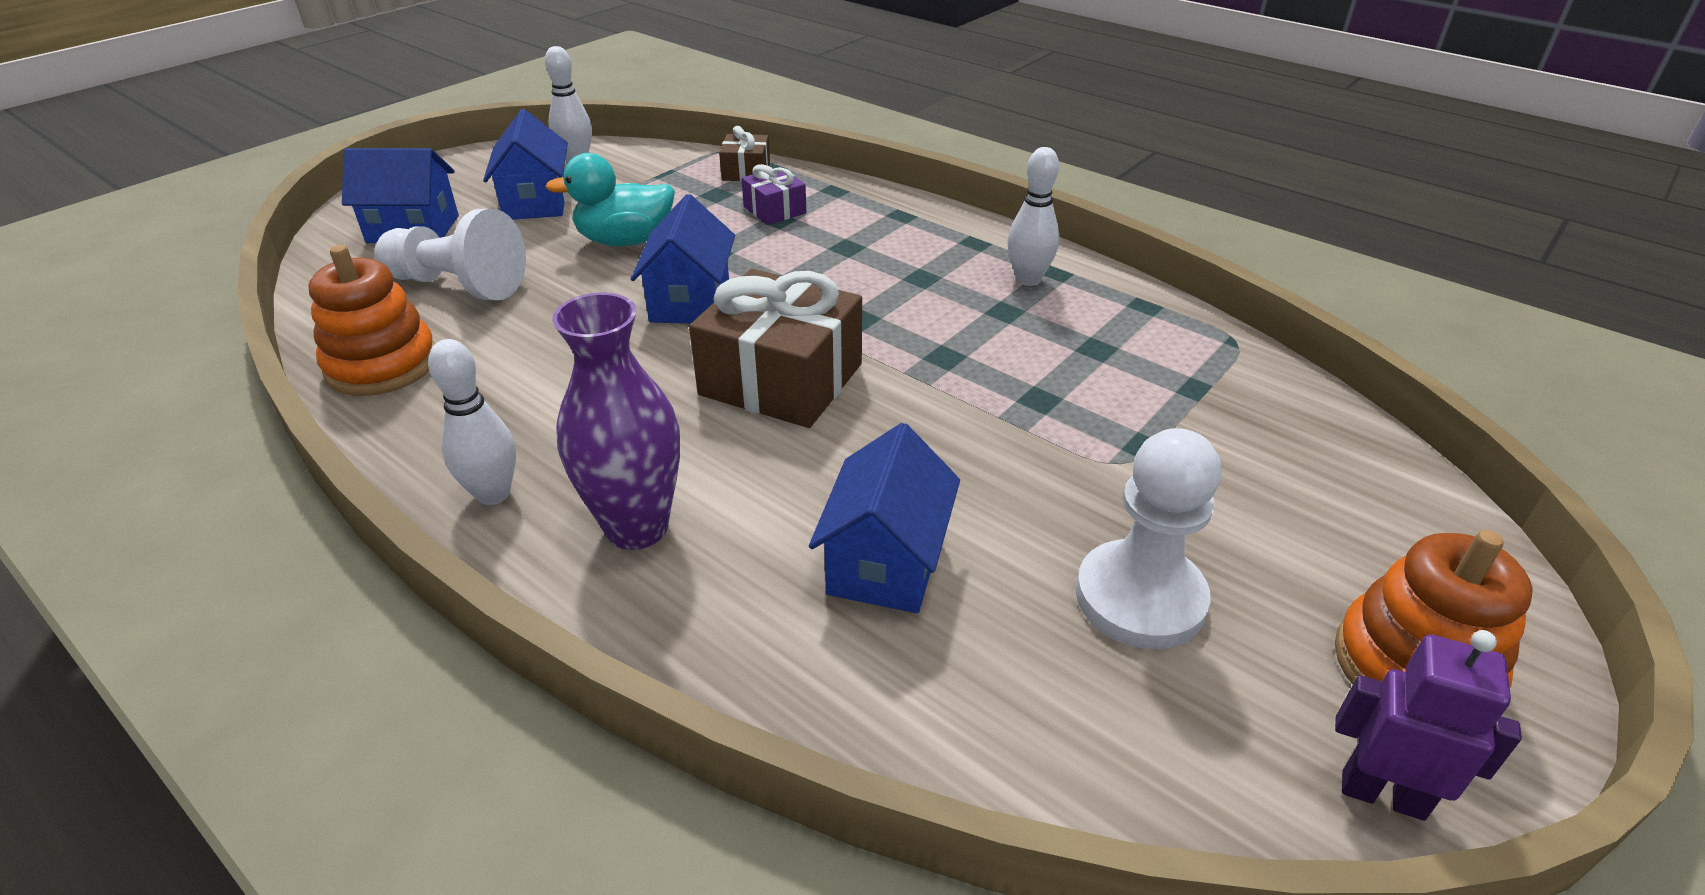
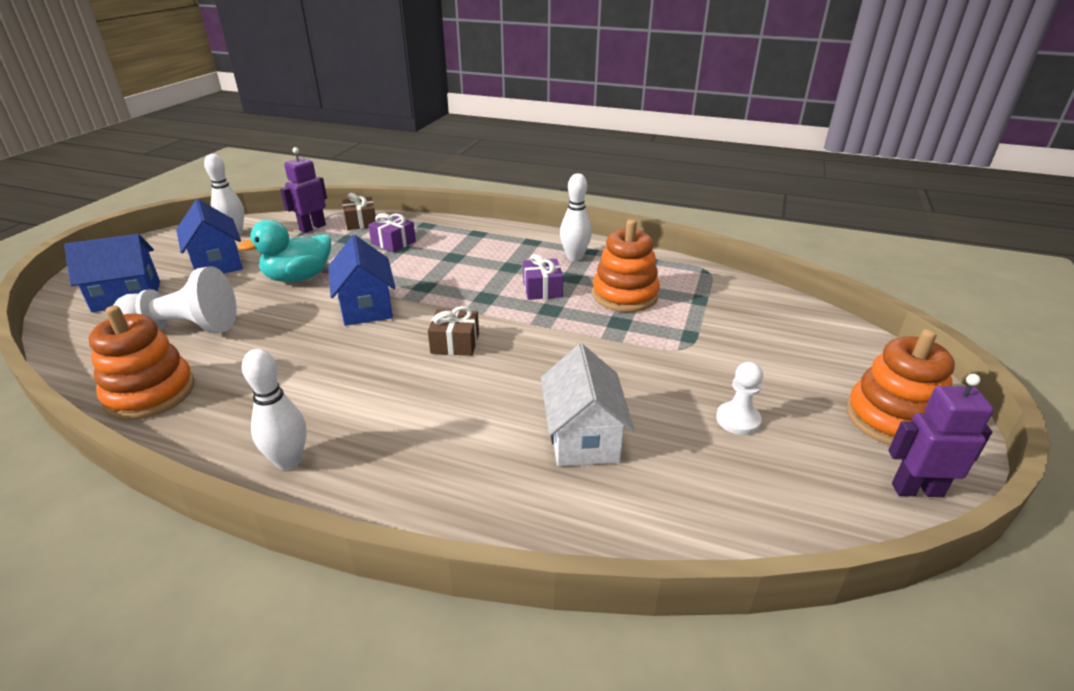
camera: 20 degrees left, 5 degrees down
purple vase [552,292,680,550] -> none
brown gift [689,269,862,428] -> brown gift [428,306,479,356], size x0.50
blue house [809,423,960,613] -> white house [541,344,634,466]
white pawn [1076,428,1221,649] -> white pawn [716,362,763,435], size x0.55
none -> purple robot [280,147,327,233]
none -> purple gift [523,254,563,300]
none -> orange stacking toy [592,219,660,312]

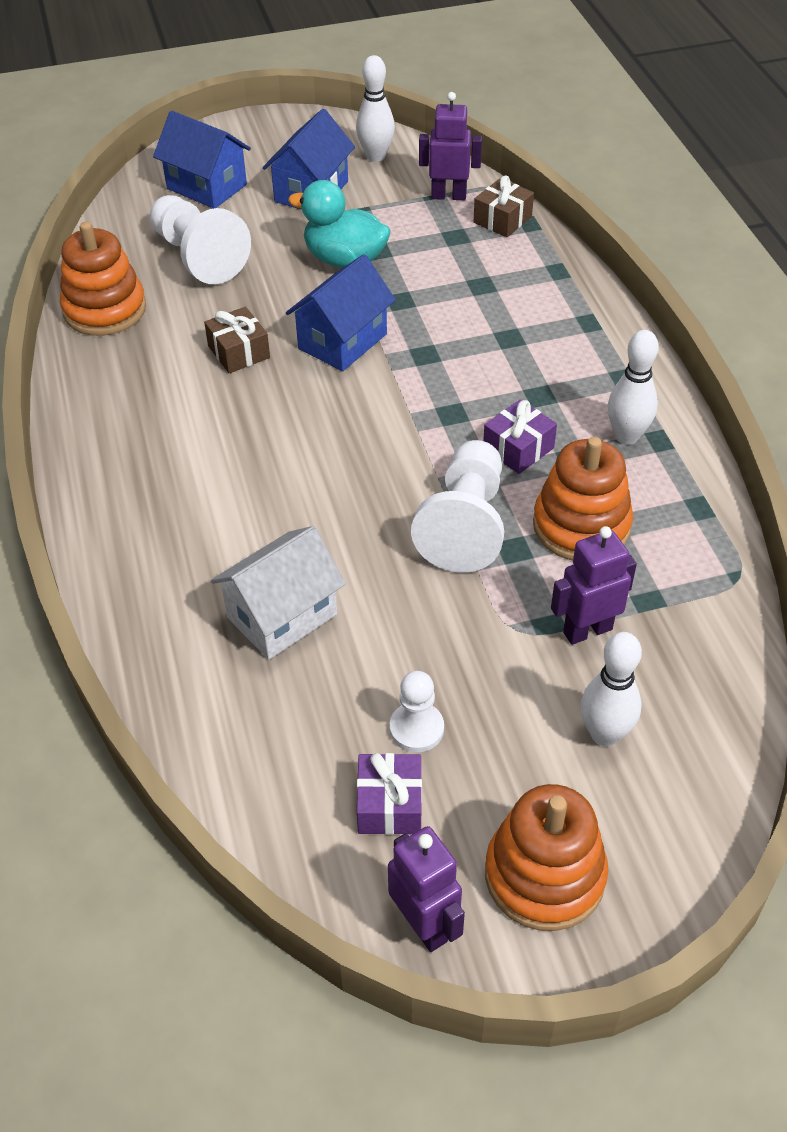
camera: 55 degrees right, 15 degrees up
white bowling pin [242,349,307,470] -> white bowling pin moved to [581,632,642,746]
purple gift [368,213,416,252] -> purple gift moved to [357,753,422,835]
brown gift [428,306,479,356] -> brown gift moved to [204,307,270,373]
none -> white pawn [411,440,504,573]
none -> purple robot [551,526,637,645]

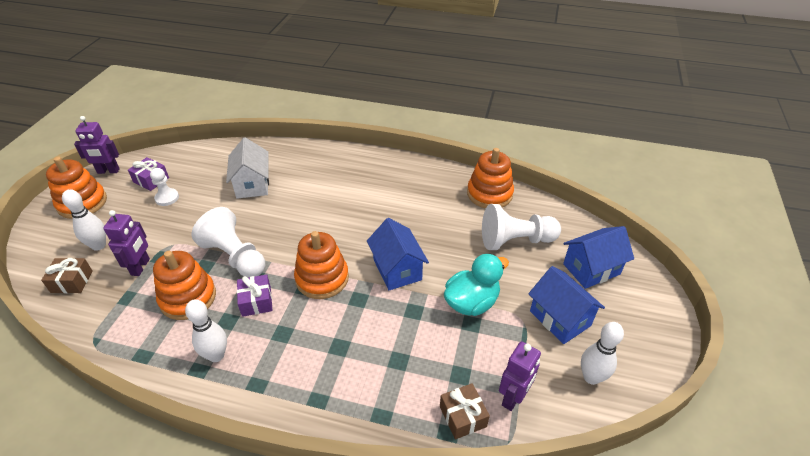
camera: 120 degrees right, 5 degrees down
brown gift [204,307,270,373] -> brown gift moved to [41,258,93,293]
none -> orange stacking toy [294,231,349,299]

